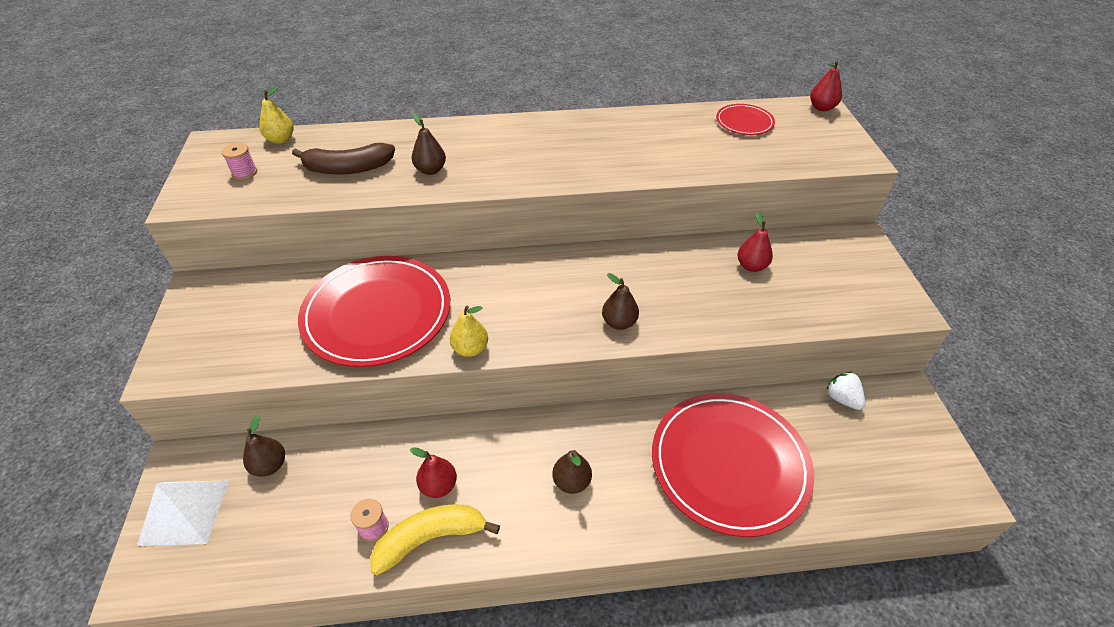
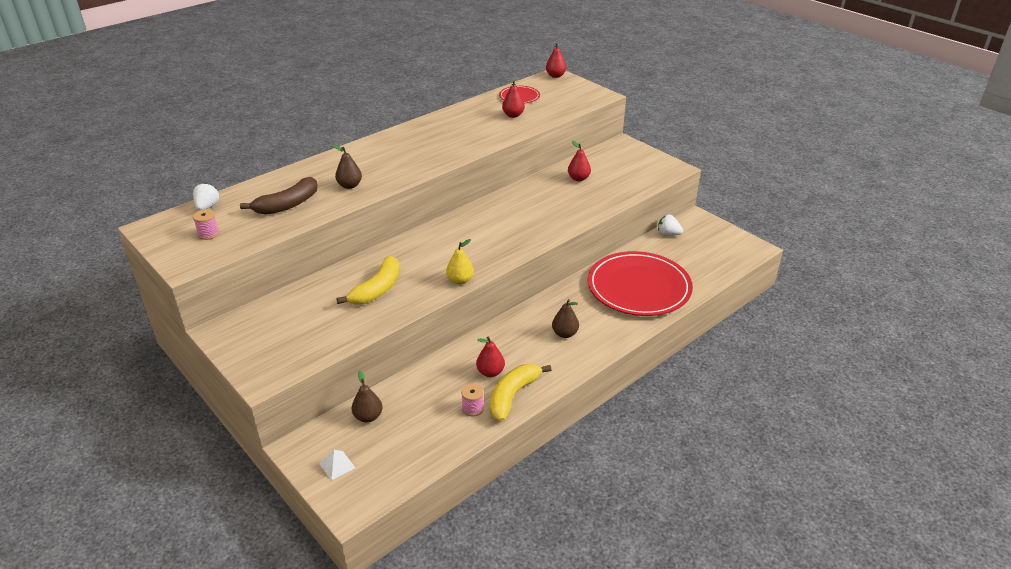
camera: 35 degrees left, 10 degrees down
white pyramid [137,481,229,546] -> white pyramid [319,450,355,481], size x0.50
yellow pear [259,86,293,144] -> white strawberry [193,183,220,211]
red plate [298,256,450,367] -> yellow banana [336,256,400,305]
brown pear [602,273,639,330] -> none
none -> red pear [502,80,525,118]

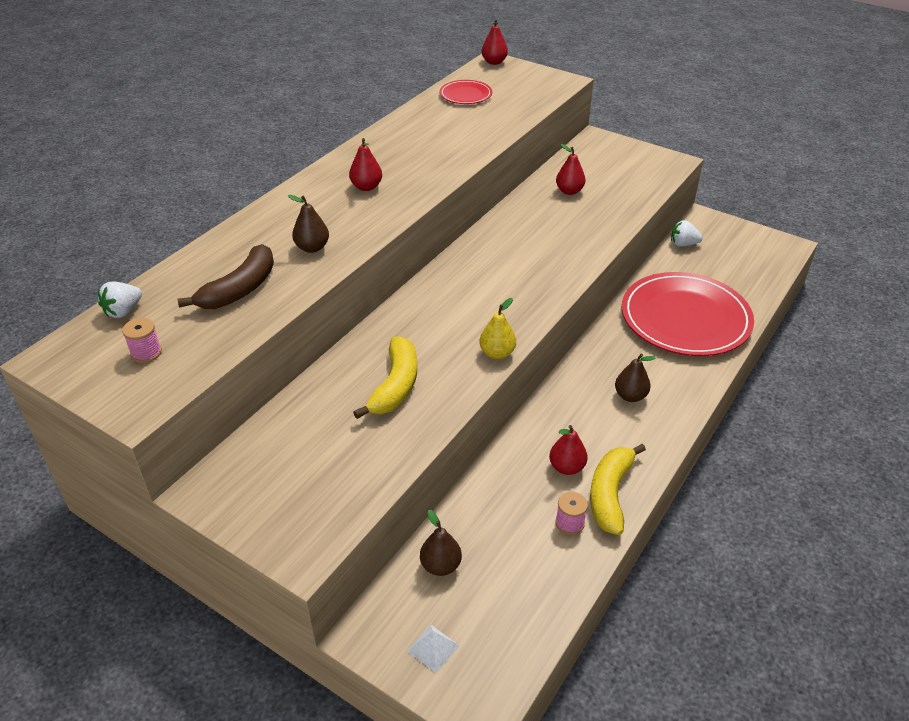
camera: 15 degrees left, 5 degrees up
white strawberry [193,183,220,211] -> white strawberry turned 135 degrees counterclockwise [98,282,142,318]
red pear [502,80,525,118] -> red pear moved to [349,138,382,191]

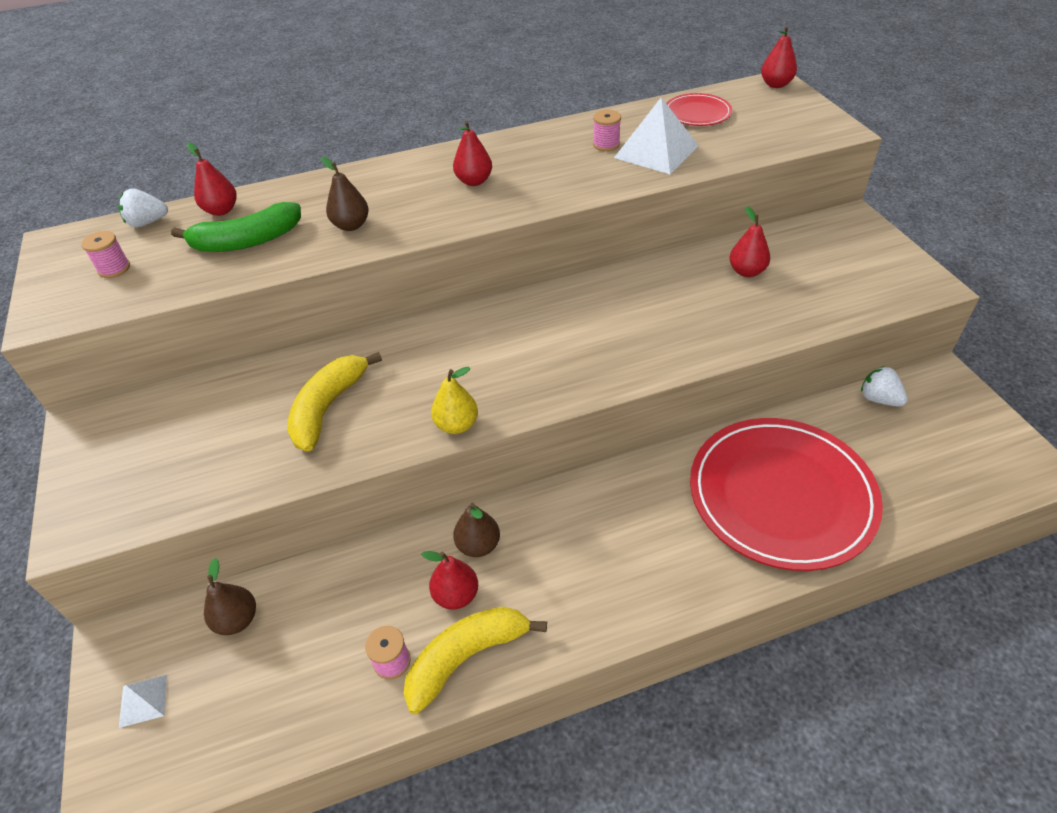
camera: 40 degrees right, 5 degrees up
brown banana [178,244,274,309] -> green banana [171,202,301,252]
yellow banana [353,337,417,419] -> yellow banana turned 150 degrees clockwise [287,352,382,452]
brown pear [615,354,656,402] -> brown pear moved to [453,503,500,557]
none -> red pear [187,143,237,216]
none -> pink spool [593,110,621,151]
none -> white pyramid [614,97,699,174]

